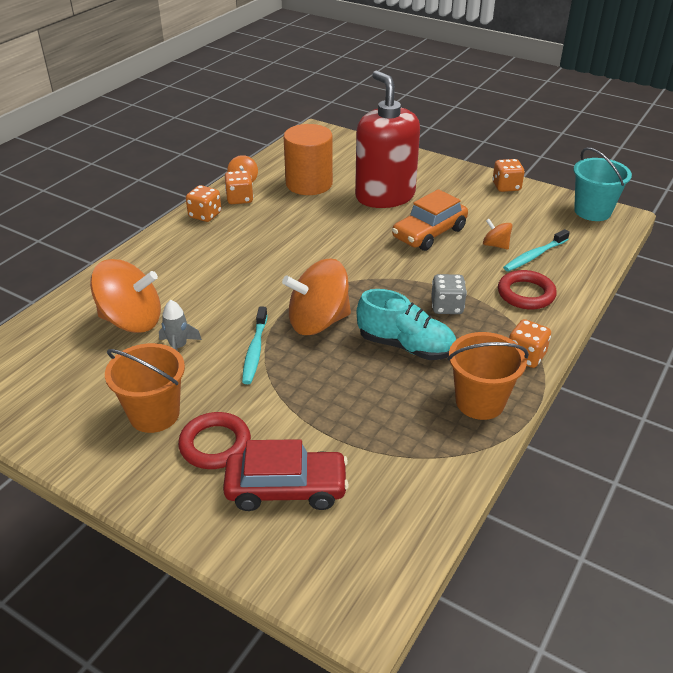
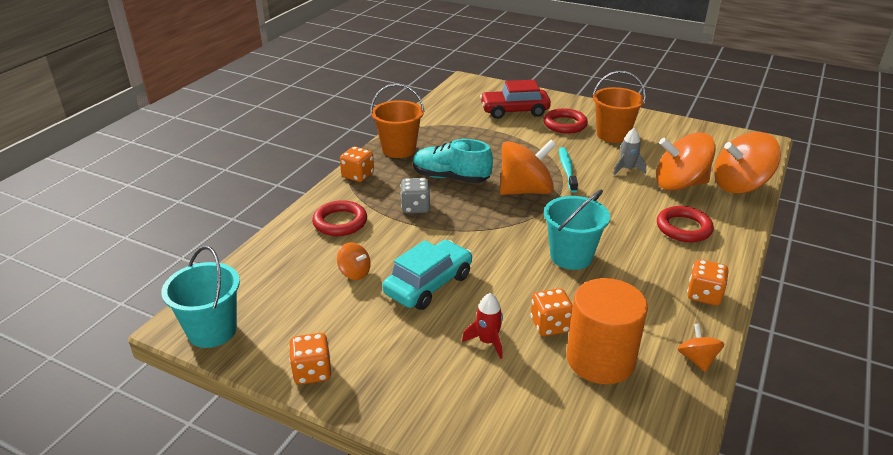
camera: 175 degrees right, 5 degrees down
orange dice [225,170,254,204] -> orange dice moved to [530,288,573,336]
red soap dispenser [355,71,420,208] -> red rocket [462,293,503,359]
orange car [392,189,468,251] -> turquoise car [382,240,473,310]
turquoise toothbrush [503,229,570,272] -> none
none -> turquoise bucket [544,189,610,270]
none -> red ring [657,206,714,242]
none -> orange spinning top [714,132,781,194]

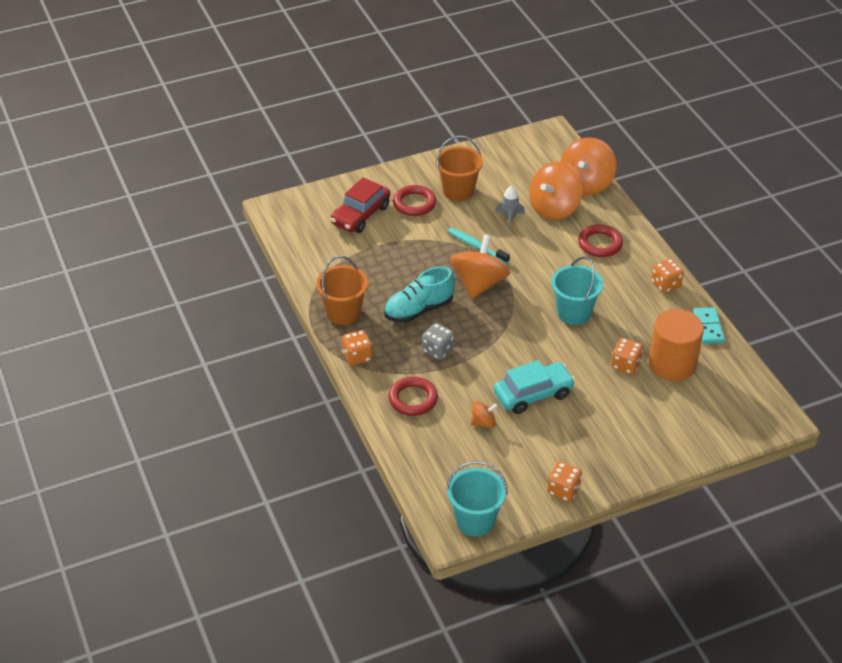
camera: 50 degrees left, 10 degrees up
turquoise car [382,240,473,310] -> turquoise car turned 75 degrees clockwise [494,360,575,414]
red rocket [462,293,503,359] -> none
orange spinning top [678,324,724,372] -> turquoise domino [693,307,725,344]

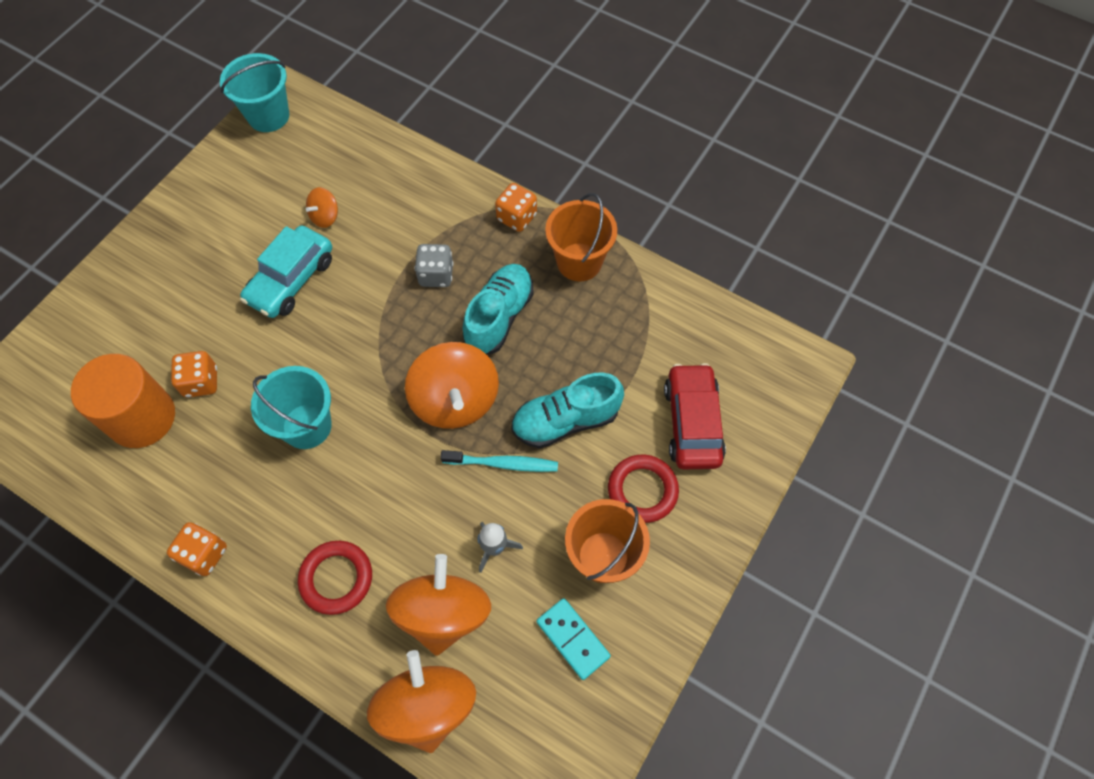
camera: 145 degrees right, 20 degrees up
red ring [388,377,438,416] -> none
orange dice [547,462,582,502] -> none
turquoise domino [693,307,725,344] -> turquoise domino moved to [537,598,611,680]
none -> turquoise shoe [511,373,624,448]

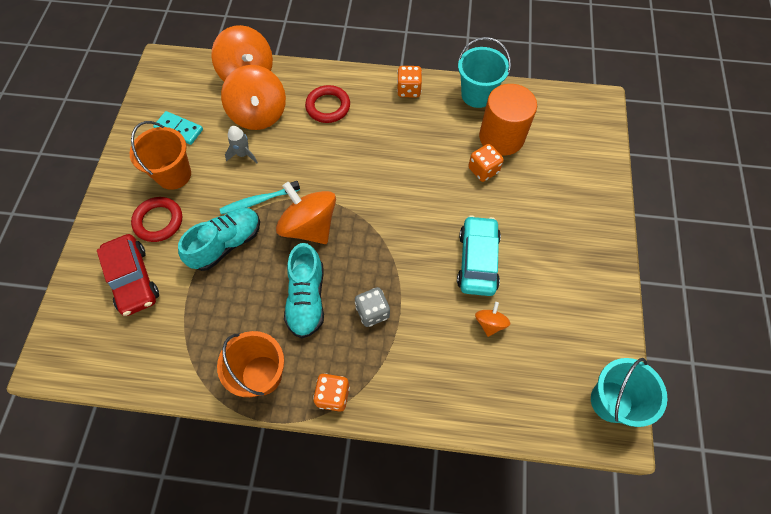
camera: 155 degrees right, 0 degrees up
turquoise bucket [251,366,332,449] -> turquoise bucket moved to [458,37,511,108]

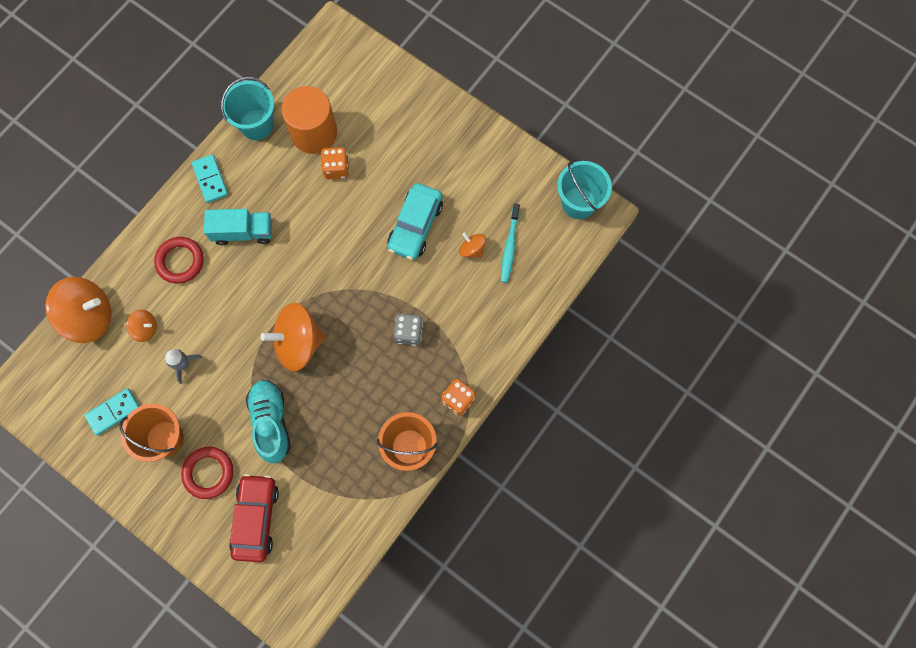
camera: 60 degrees left, 10 degrees up
red car [97,234,159,316] -> red car turned 90 degrees counterclockwise [229,474,279,562]
turquoise toothbrush [220,181,300,214] -> turquoise toothbrush moved to [501,203,520,283]
orange spinning top [221,65,286,130] -> orange spinning top [126,310,157,342], size x0.48
turquoise shoe [284,243,324,338] -> none
orange dice [397,66,422,98] -> turquoise domino [192,154,228,203]
turquoise car [457,215,501,296] -> turquoise car turned 105 degrees counterclockwise [387,183,443,260]
none -> turquoise truck [204,209,272,245]

